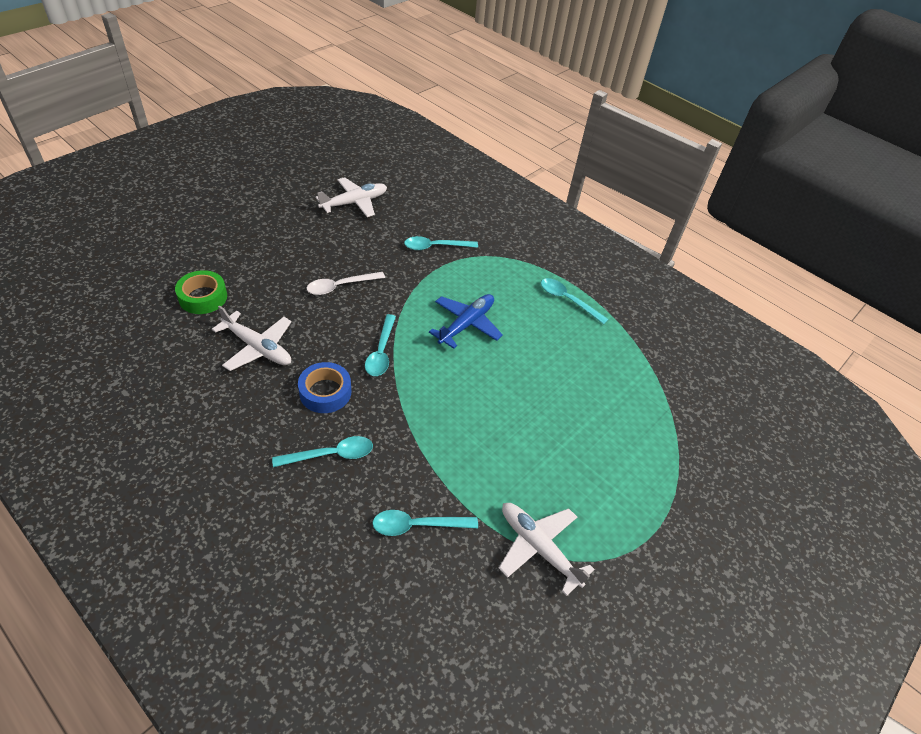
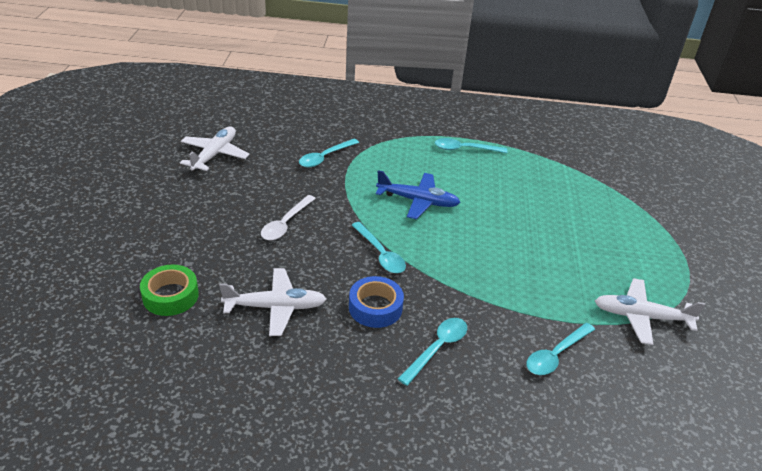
camera: 35 degrees left, 10 degrees down
blue plane [429,294,503,349] -> blue plane turned 105 degrees clockwise [376,170,461,219]

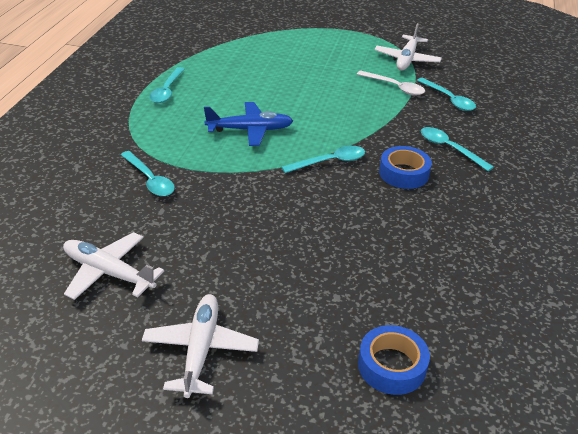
camera: 80 degrees left, 0 degrees up
green tape [140,264,199,316] -> none
white plane [219,268,326,336] -> white plane moved to [142,294,259,398]
white spoon [261,195,316,240] -> white spoon moved to [357,70,425,96]
blue plane [376,170,461,219] -> blue plane turned 60 degrees clockwise [204,102,293,146]
none -> blue tape [358,325,430,395]

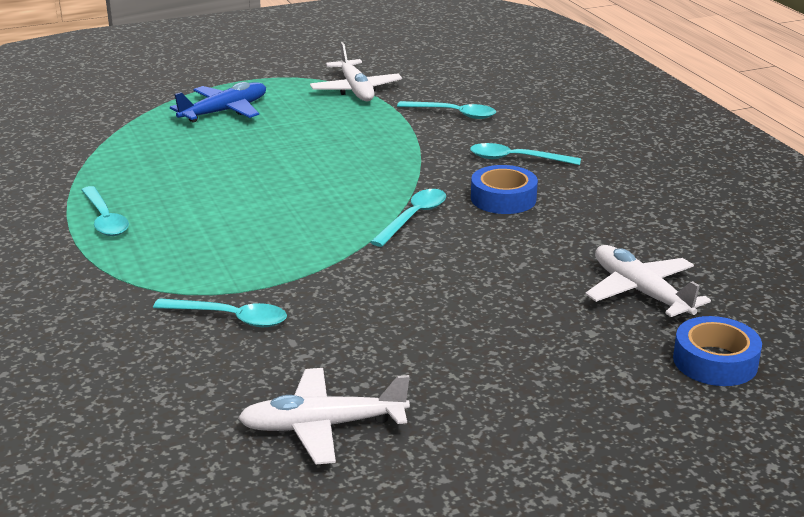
camera: 35 degrees left, 10 degrees down
white plane [142,294,259,398] -> white plane moved to [585,245,711,317]
blue plane [204,102,293,146] -> blue plane moved to [170,82,266,123]
white spoon [357,70,425,96] -> none

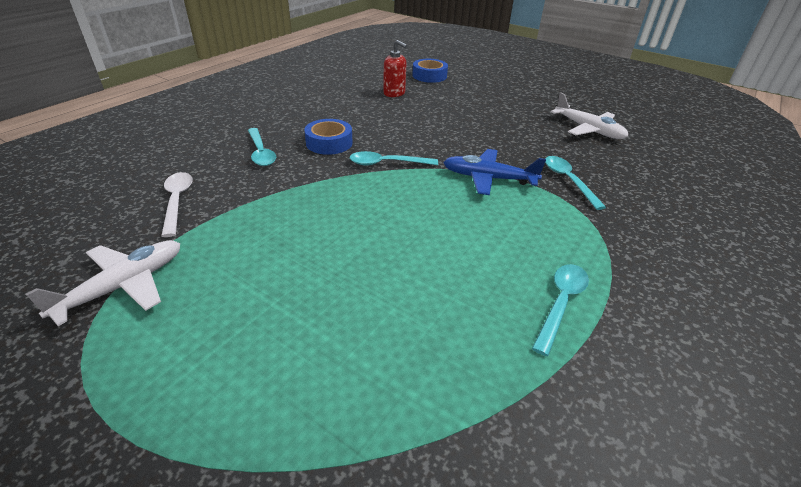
camera: 125 degrees left, 10 degrees up
blue plane [170,82,266,123] -> blue plane moved to [443,149,546,195]
turquoise spoon [397,101,496,119] -> white spoon [161,172,193,237]
white plane [585,245,711,317] -> red soap dispenser [383,40,407,97]

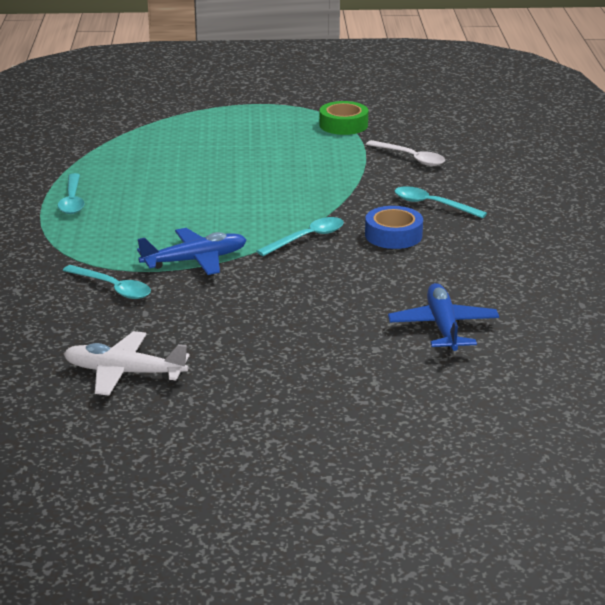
camera: 145 degrees right, 10 degrees down
white plane [26,240,180,326] -> green tape [319,101,368,135]
red soap dispenser [383,40,407,97] -> blue plane [388,283,499,351]
blue tape [412,59,448,83] -> none

